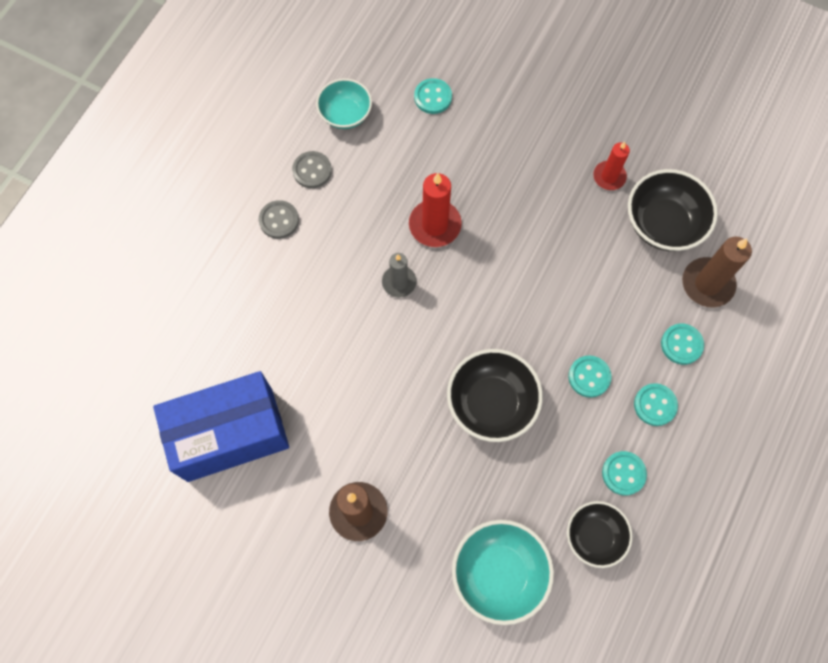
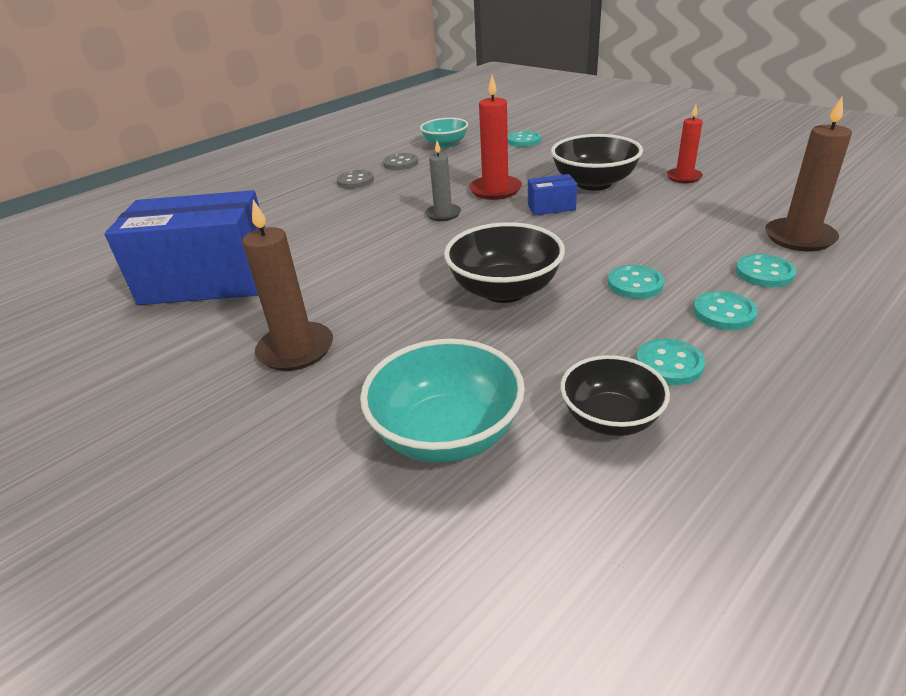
camera: 20 degrees right, 35 degrees down
black bowl [628,169,718,251] -> black bowl moved to [551,134,643,191]
none -> blue box [528,174,577,215]

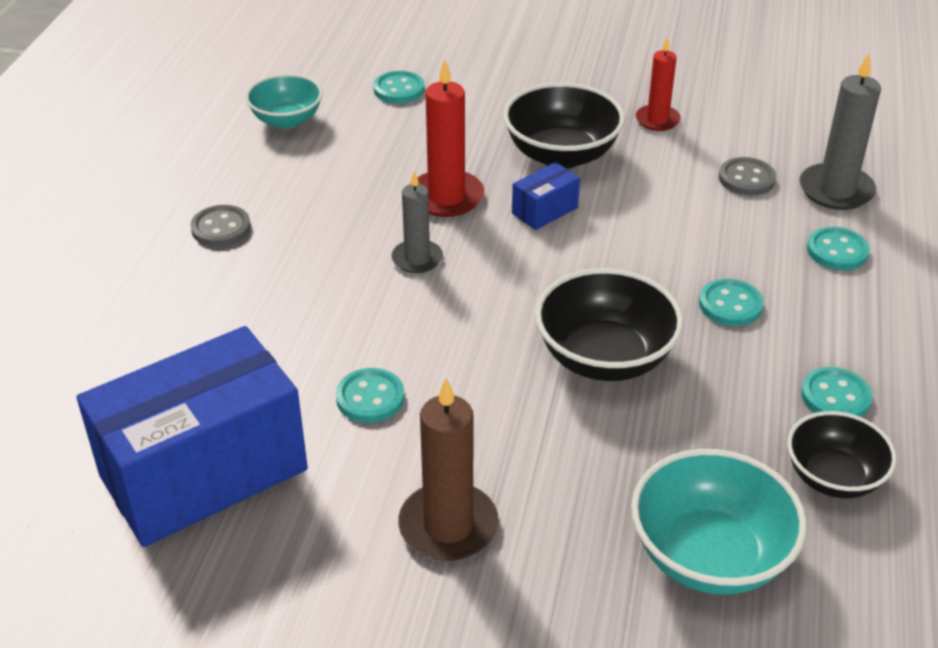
camera: 35 degrees left, 5 degrees up
grey button [383,153,418,170] -> grey button moved to [719,157,776,196]
turquoise button [693,291,758,330] -> turquoise button moved to [336,368,405,423]
brown candle [765,97,852,251] -> grey candle [800,53,881,210]

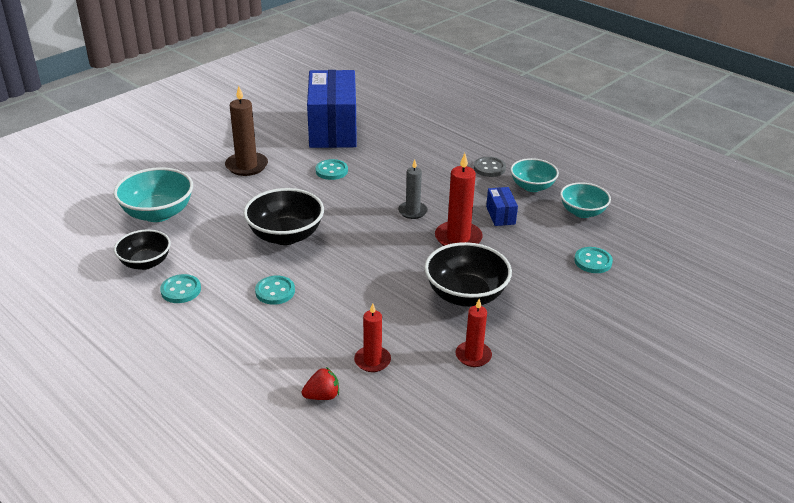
camera: 120 degrees right, 5 degrees down
blue box [512,162,580,230] -> blue box moved to [486,187,518,226]
grey button [719,157,776,196] -> red candle [354,303,391,372]
grey candle [800,53,881,210] -> red strawberry [302,367,339,400]
turquoise button [807,227,870,270] -> none
none -> turquoise bowl [510,158,559,192]

